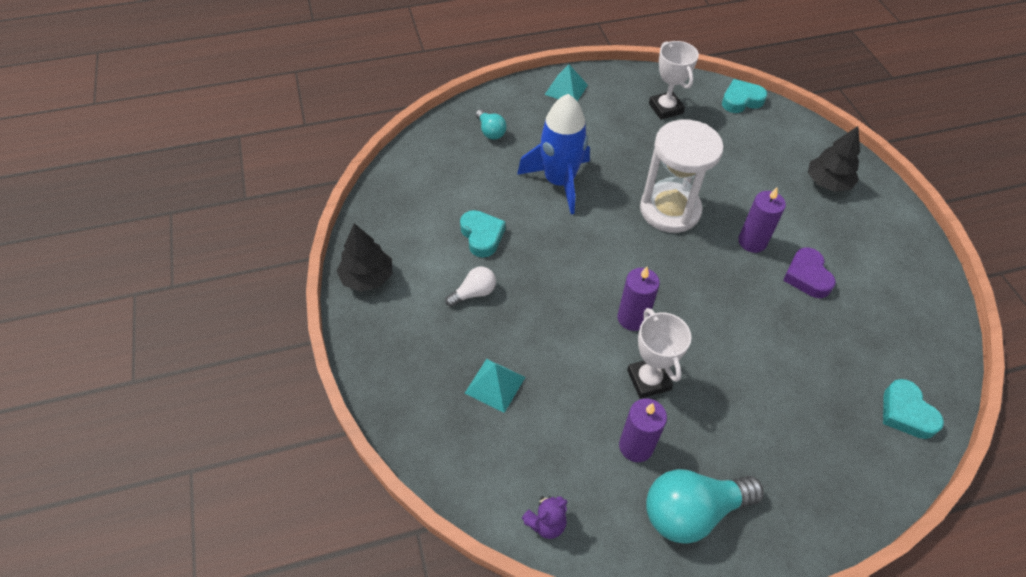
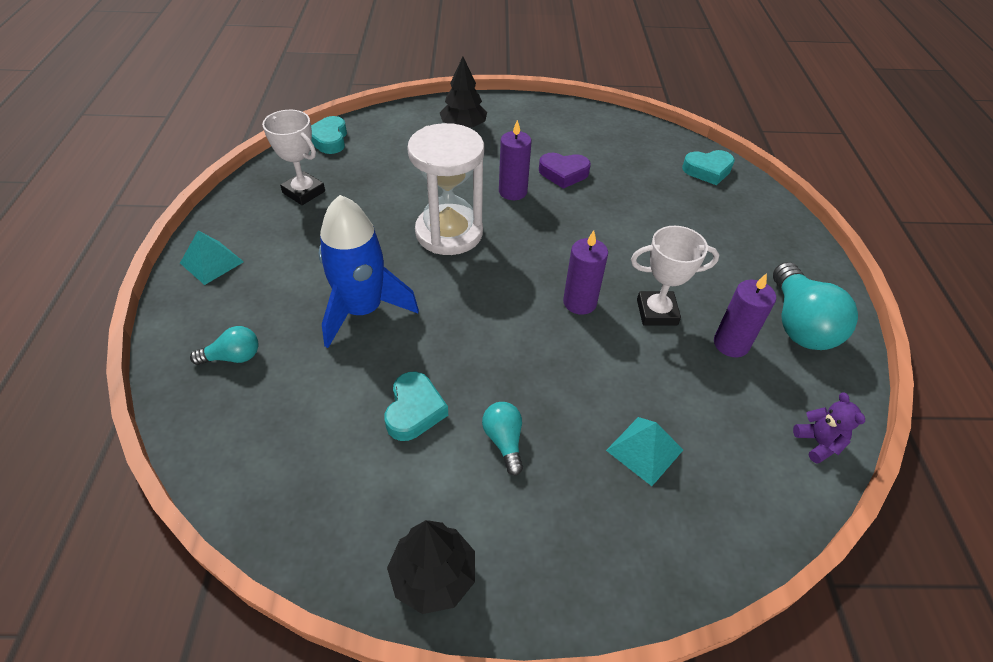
camera: 75 degrees left, 5 degrees down
white light bulb [445,267,496,307] -> turquoise light bulb [482,402,523,476]
turquoise heart [460,210,506,258] -> turquoise heart turned 105 degrees clockwise [384,372,448,441]
white trophy [649,41,699,120] -> white trophy turned 45 degrees clockwise [262,110,325,205]

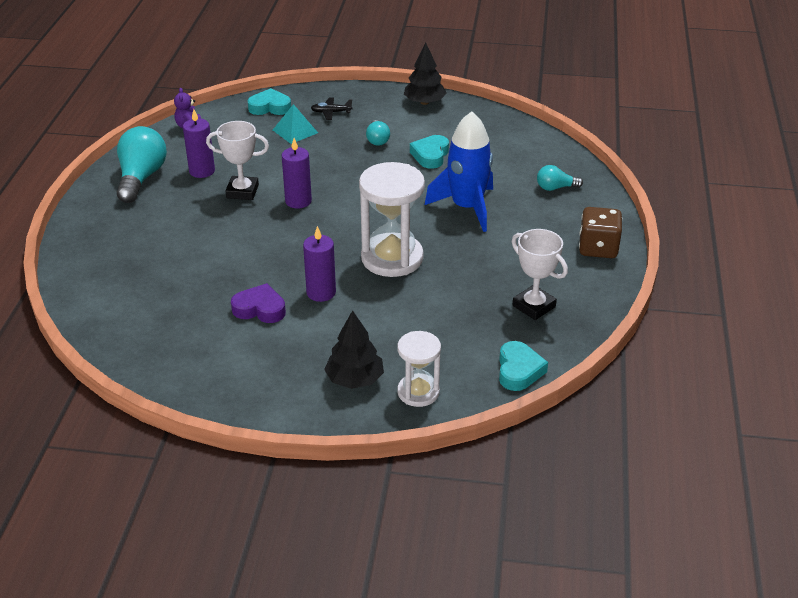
camera: 170 degrees left, 10 degrees down
turquoise pyramid [180,231,244,285] -> brown dice [579,207,622,258]
turquoise heart [682,150,735,185] -> turquoise heart moved to [247,88,291,115]
none -> black plane [311,98,353,120]
none -> white hourglass [397,331,441,407]

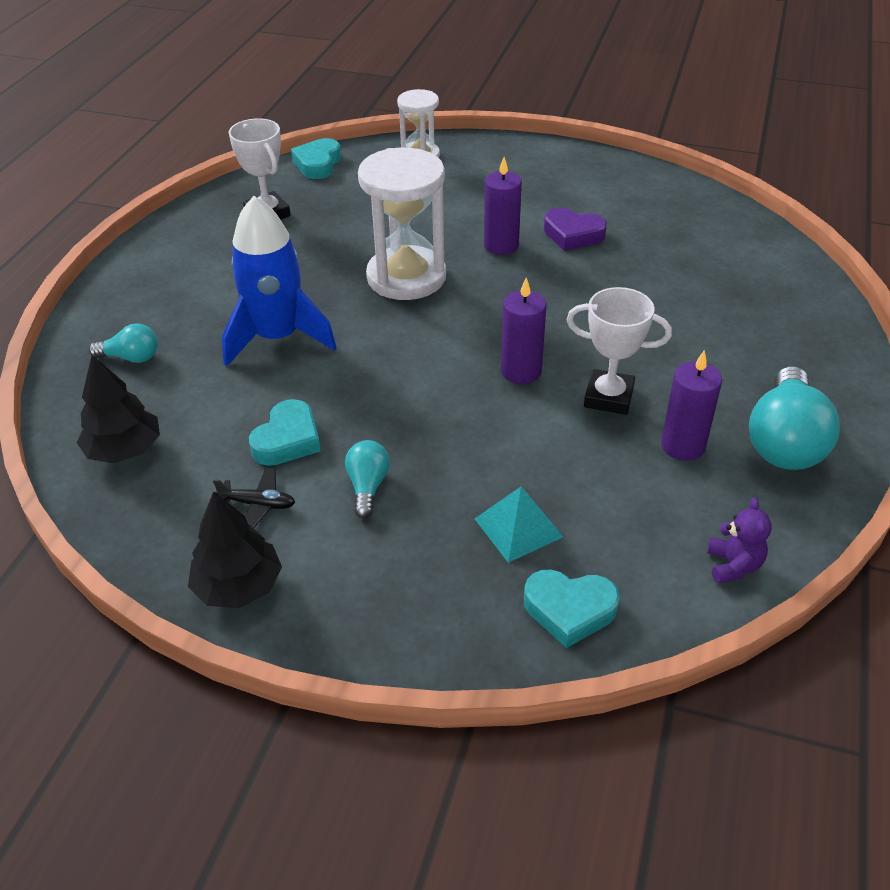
camera: 170 degrees left, 5 degrees up
black plane [311,98,353,120] -> black plane moved to [213,468,295,528]
black tree [324,310,384,389] -> black tree moved to [77,355,160,463]
brown dice [579,207,622,258] -> none

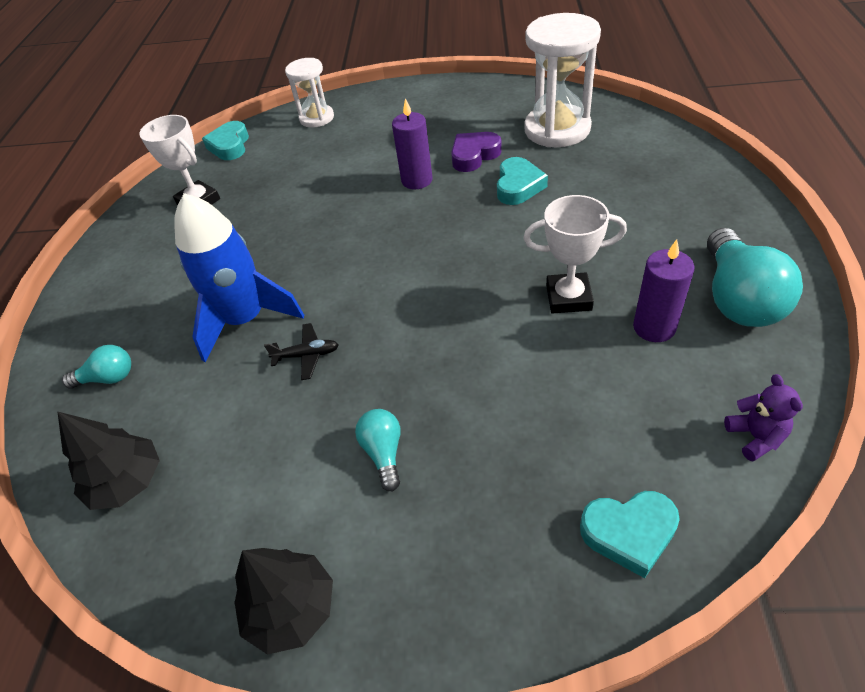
camera: 10 degrees left, 5 degrees up
black plane [213,468,295,528] -> black plane moved to [264,323,338,380]
turquoise heart [249,399,321,466] -> turquoise heart moved to [497,157,548,205]
white hourglass [358,148,446,300] -> white hourglass moved to [524,13,601,147]
turquoise pyramid [475,487,563,563] -> none
purple candle [501,278,546,384] -> none
purple heart [544,207,607,251] -> purple heart turned 135 degrees clockwise [451,132,502,172]

